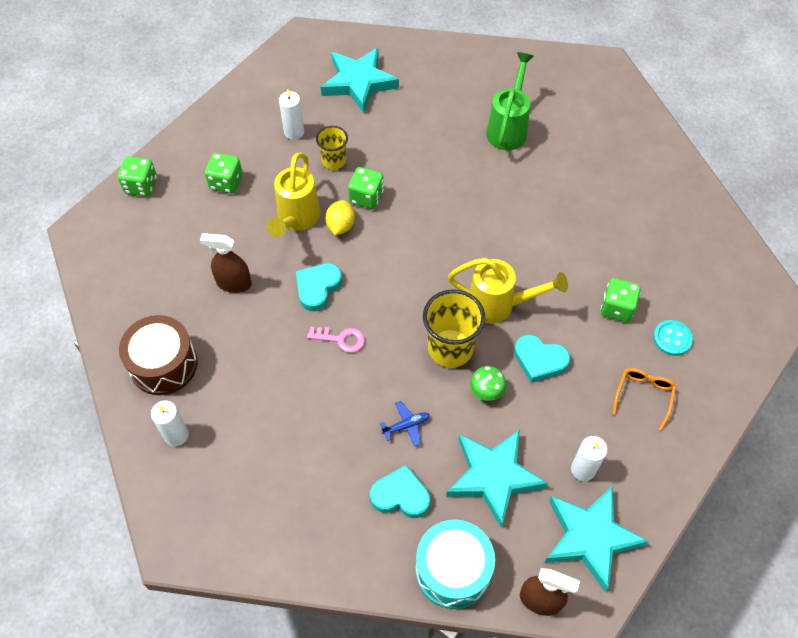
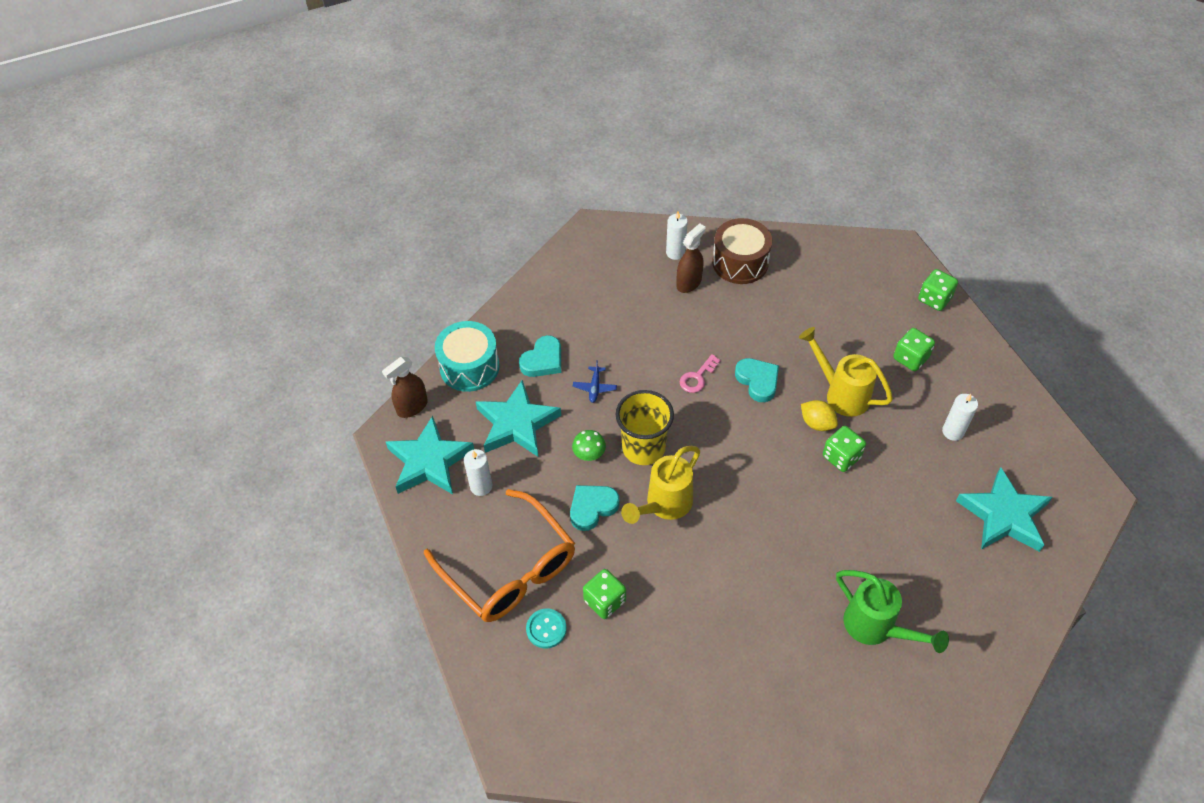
camera: 120 degrees right, 5 degrees down
brown spray bottle [200,233,252,293] -> brown spray bottle moved to [676,223,706,293]
yellow cup [316,126,348,170] -> none
orange glasses [613,368,676,430] -> orange glasses [424,489,575,622], size x2.29

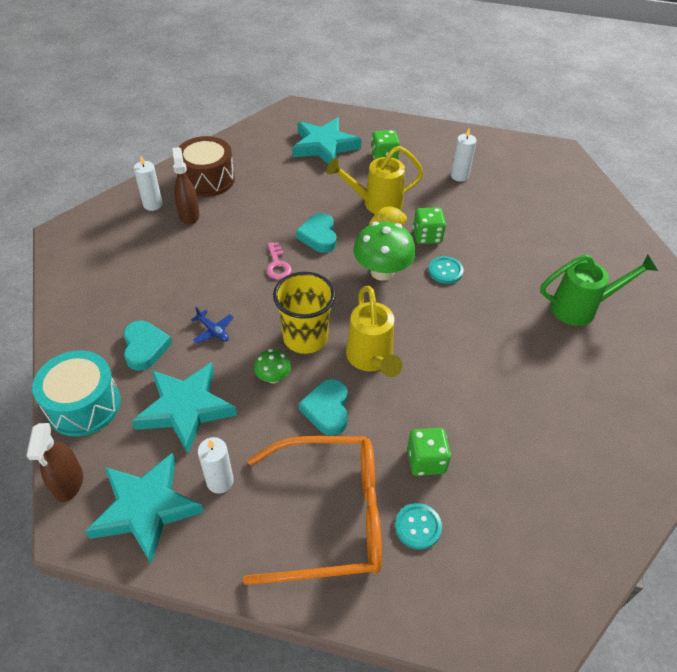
camera: 55 degrees left, 5 degrees down
turquoise heart [735,358,779,402] -> turquoise heart turned 105 degrees counterclockwise [296,213,337,253]
green dice [918,269,958,311] -> none
turquoise star [956,467,1052,552] -> turquoise star moved to [292,117,362,164]
none -> green mushroom [353,221,416,281]
none -> turquoise button [428,256,464,284]

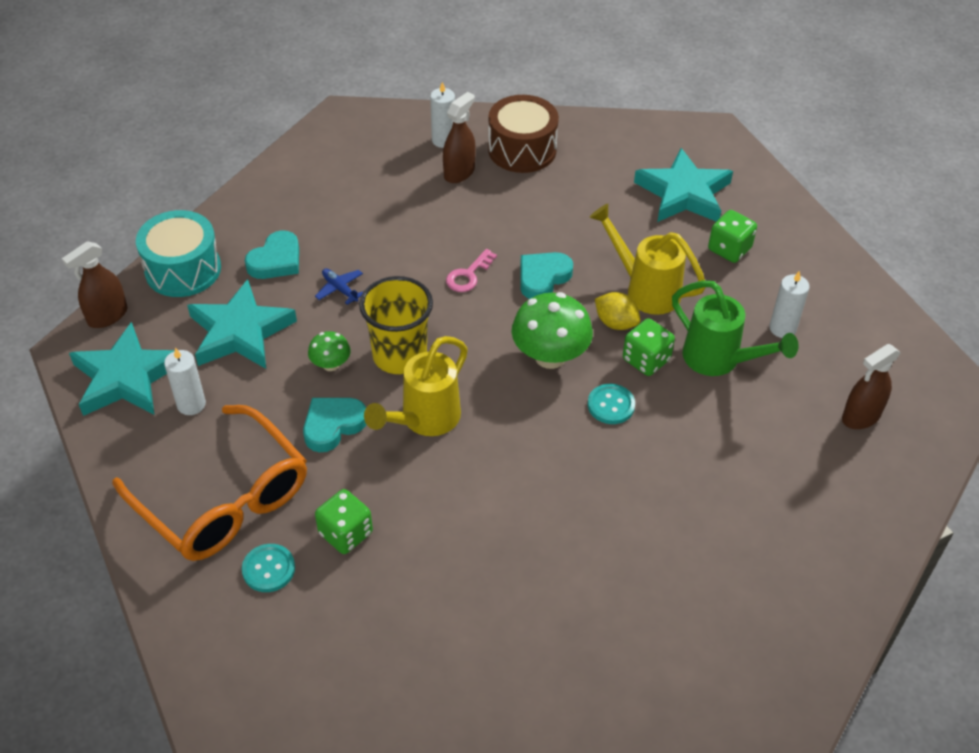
camera: 50 degrees right, 0 degrees up
blue plane [191,307,234,343] -> blue plane turned 135 degrees clockwise [315,268,363,305]
green watering can [540,254,658,326] -> green watering can moved to [672,281,798,376]
none -> brown spray bottle [842,344,901,429]

